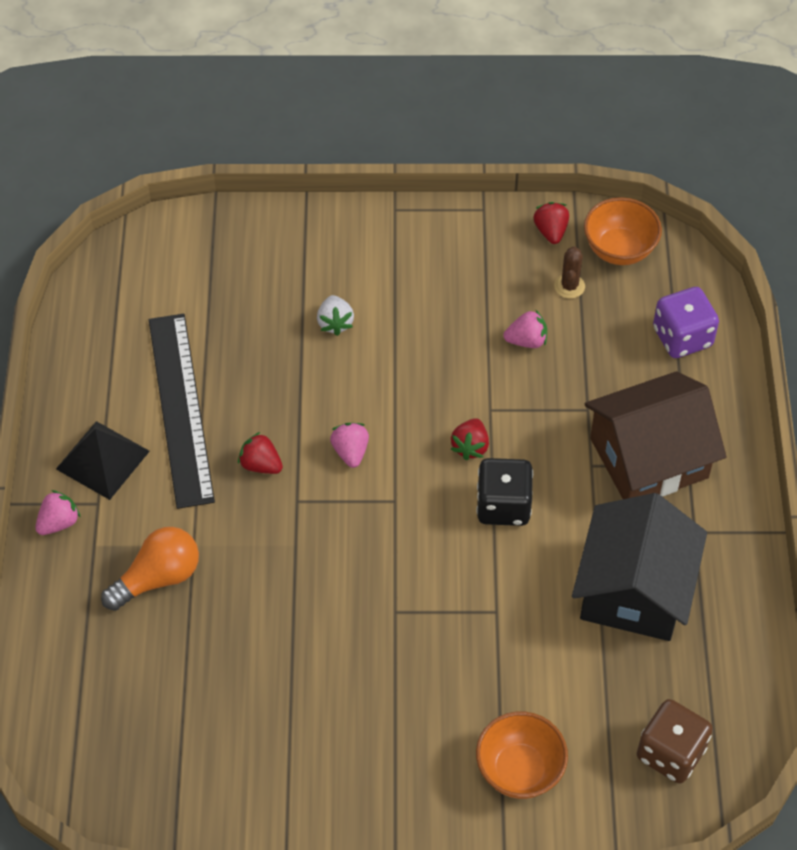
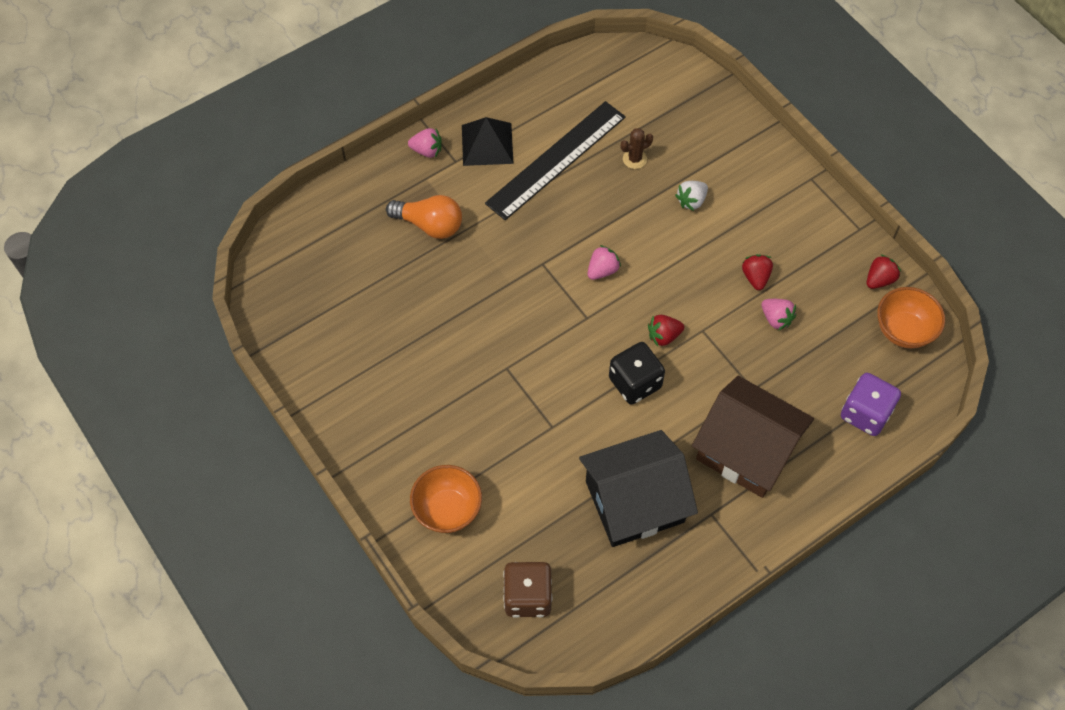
camera: 55 degrees right, 5 degrees up
red strawberry [238,432,283,474] -> red strawberry moved to [742,254,773,290]
brown cactus [554,246,585,298] -> brown cactus moved to [621,128,653,169]

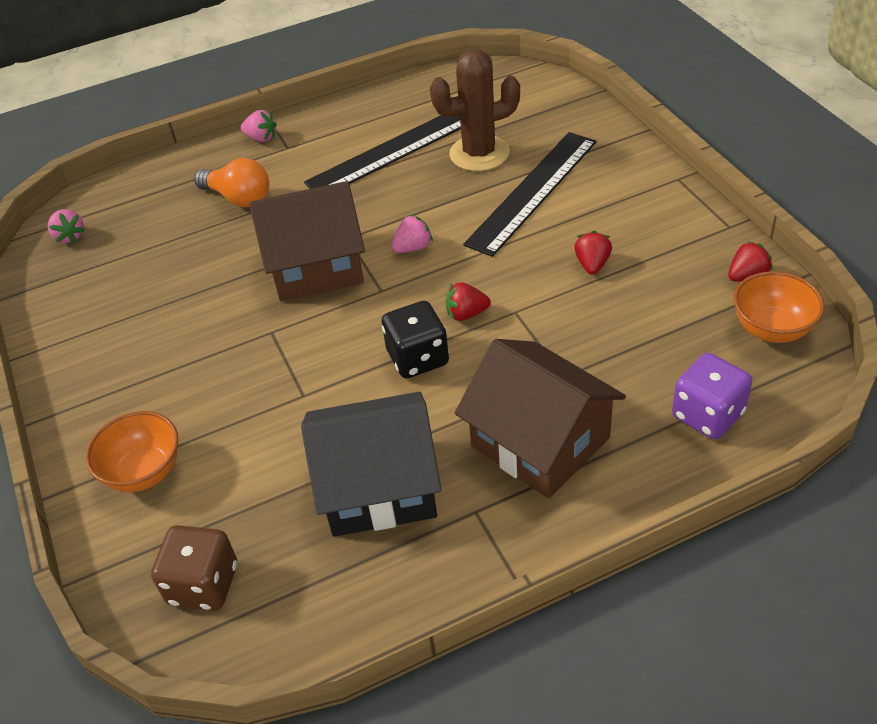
camera: 15 degrees right, 15 degrees down
black pyramid [462,117,514,166] -> none
brown cactus [621,128,653,169] -> brown cactus [430,49,520,171], size x2.19
white strawberry [675,181,708,211] -> black ruler [463,132,597,257]
pink strawberry [761,299,796,330] -> pink strawberry moved to [48,209,85,243]
none -> brown house [249,181,365,301]

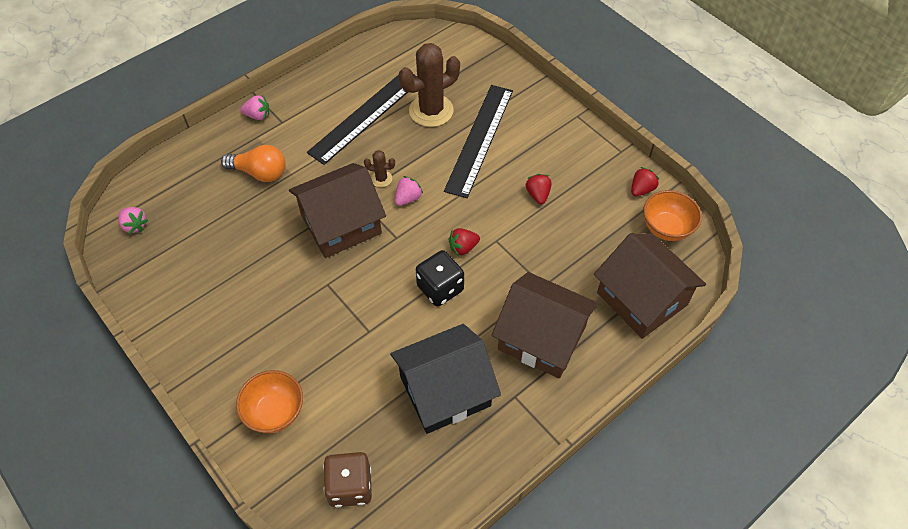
camera: 20 degrees left, 10 degrees up
purple dice [672,353,752,439] -> brown house [594,233,706,339]
none -> brown cactus [364,150,395,187]

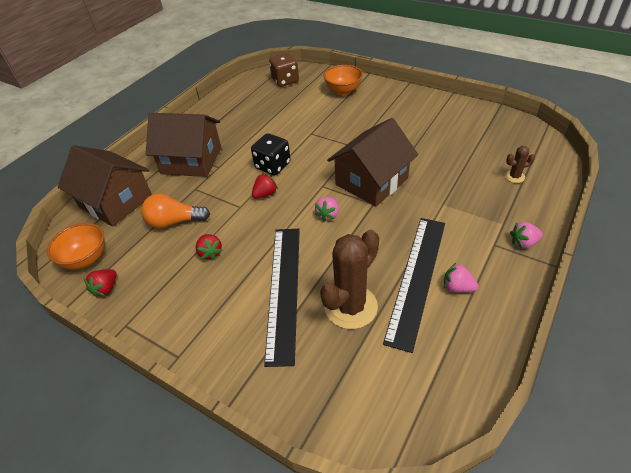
camera: 165 degrees right, 10 degrees down
pink strawberry [118,207,148,234] -> pink strawberry moved to [444,263,478,292]
orange light bulb [221,145,286,182] -> orange light bulb moved to [141,194,210,228]
brown cactus [364,150,395,187] -> brown cactus moved to [505,146,535,183]
black house [390,324,501,434] -> none

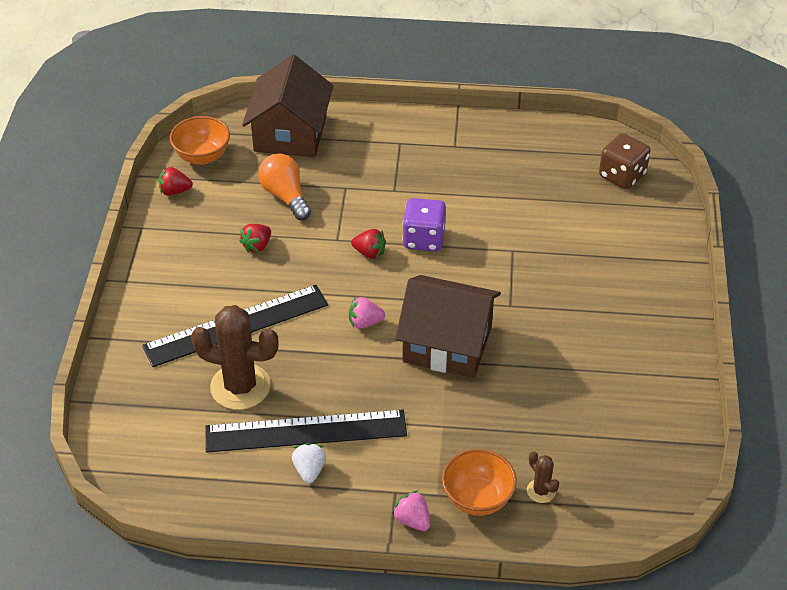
camera: 60 degrees right, 0 degrees up
brown house [146,113,221,177] -> none
black dice [251,133,291,175] -> purple dice [402,198,446,251]
orange bowl [323,65,363,95] -> orange bowl moved to [442,449,517,516]
pink strawberry [444,263,478,292] -> white strawberry [292,443,326,483]

